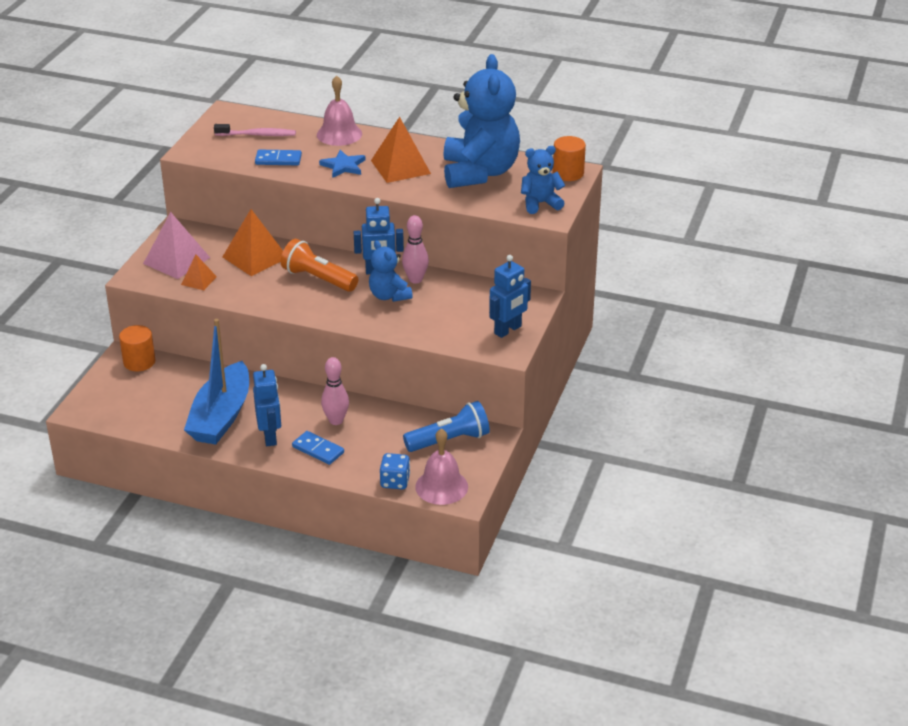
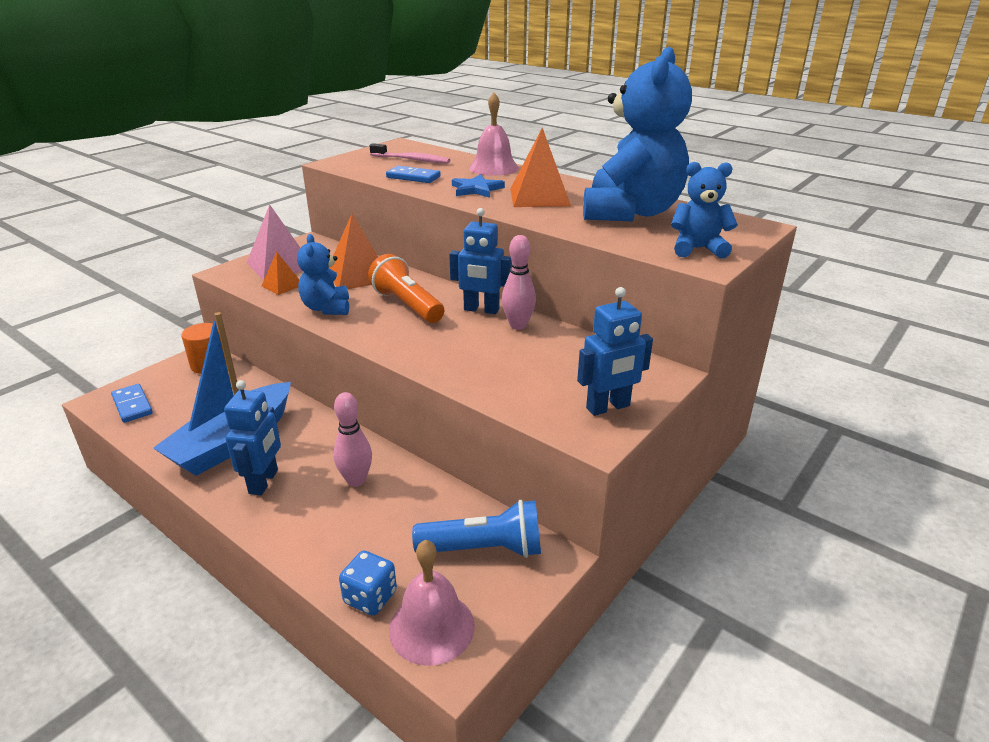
camera: 20 degrees right, 5 degrees down
blue domino [292,431,344,465] -> blue domino moved to [111,384,153,423]
blue teddy bear [369,240,413,302] -> blue teddy bear moved to [297,234,349,315]
orange cylinder [553,136,586,181] -> none

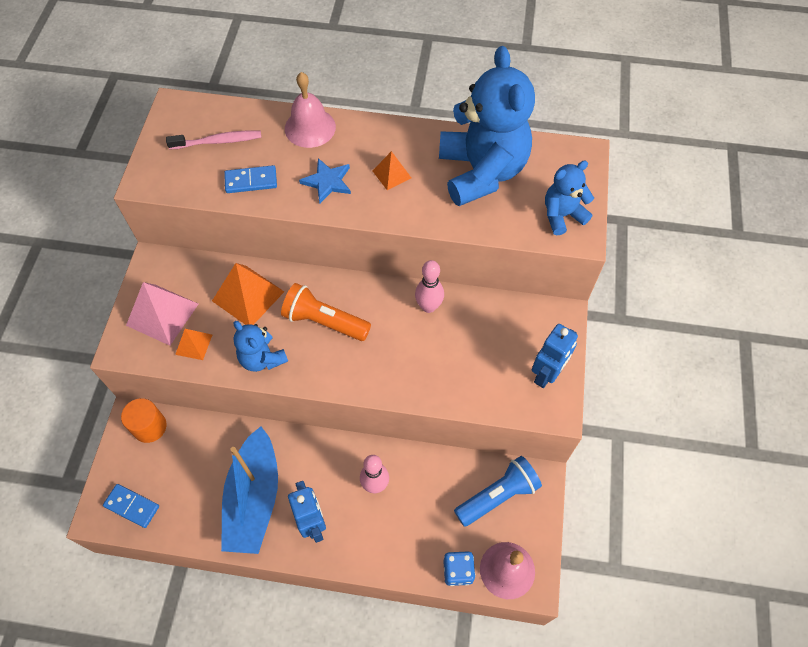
camera: 30 degrees left, 30 degrees up
blue robot [449,208,512,314] -> none
orange pyramid [510,128,571,207] -> orange pyramid [372,151,411,190], size x0.55

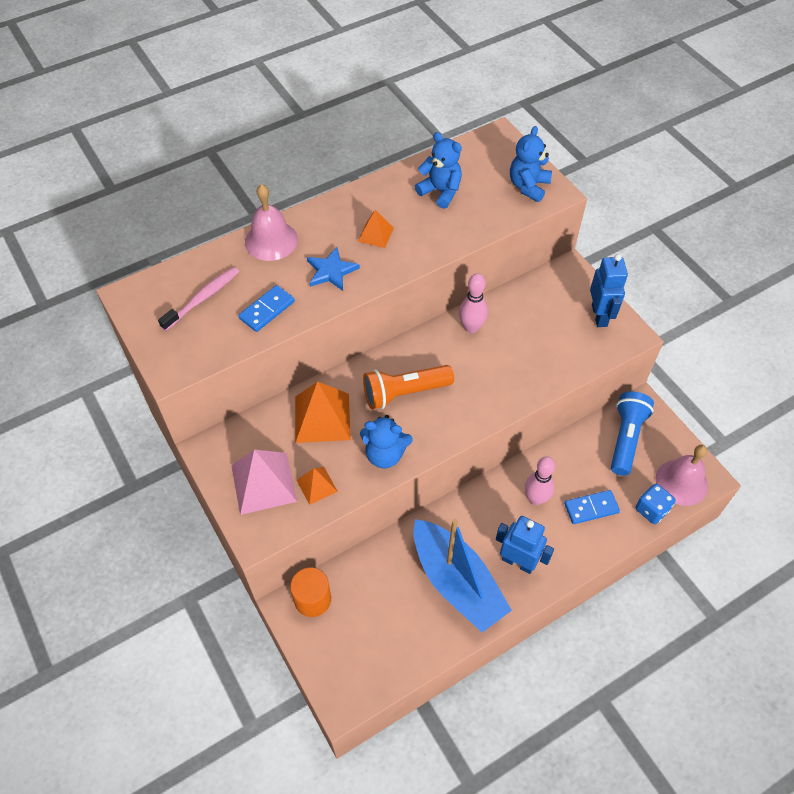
camera: 40 degrees left, 5 degrees down
blue domino [103,484,159,528] -> blue domino moved to [564,490,620,524]
blue teddy bear [439,46,535,206] -> blue teddy bear [415,132,462,209], size x0.50

